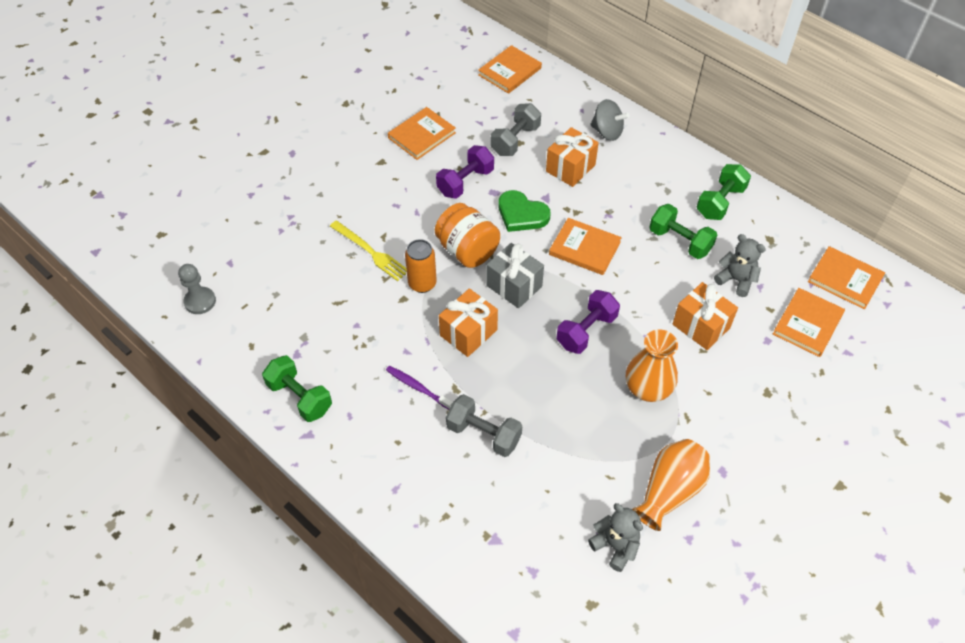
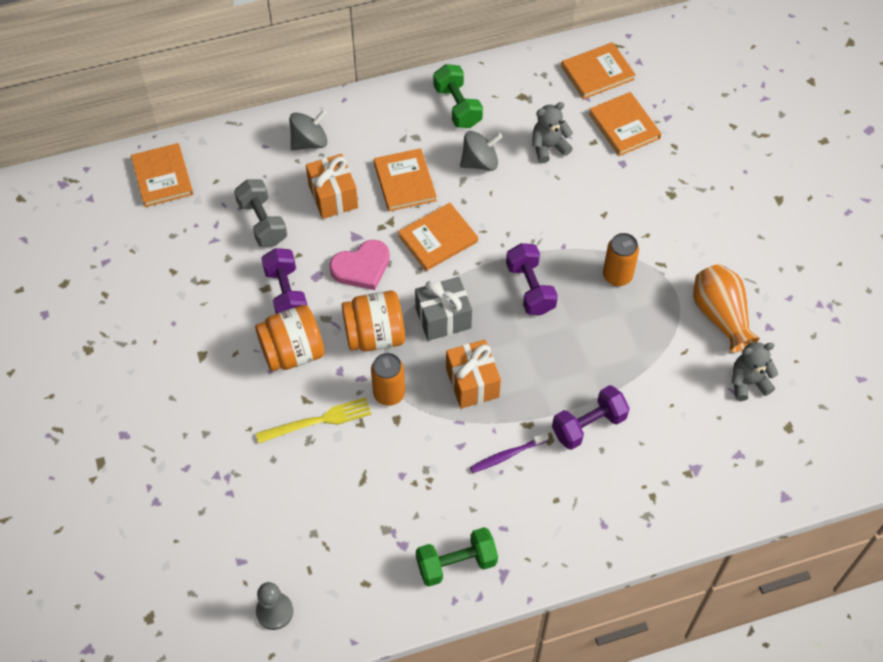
camera: 60 degrees left, 5 degrees up
orange book [388,107,456,160] -> orange book moved to [374,148,437,211]
grey dumbbell [446,394,522,457] -> purple dumbbell [552,385,630,450]
green heart [498,190,551,232] -> pink heart [329,240,390,290]
orange vase [626,329,678,402] -> orange can [603,233,639,286]
green dumbbell [649,204,717,259] -> grey spinning top [460,131,503,171]
orange gift [673,282,738,350] -> none
none -> orange jar [255,305,325,371]

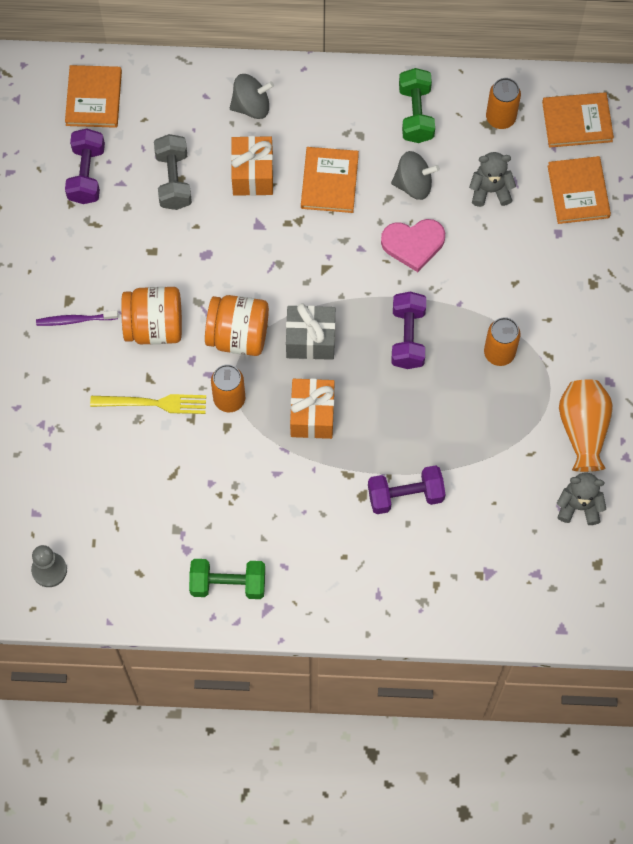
camera: 20 degrees right, 10 degrees up
purple dumbbell [261,248,307,314] -> purple dumbbell moved to [65,128,105,204]
pink heart [329,240,390,290] -> pink heart moved to [381,219,445,272]
orange book [398,203,478,271] -> none
purple toothbrush [470,432,549,473] -> purple toothbrush moved to [36,310,118,326]
none -> orange can [486,78,521,129]

